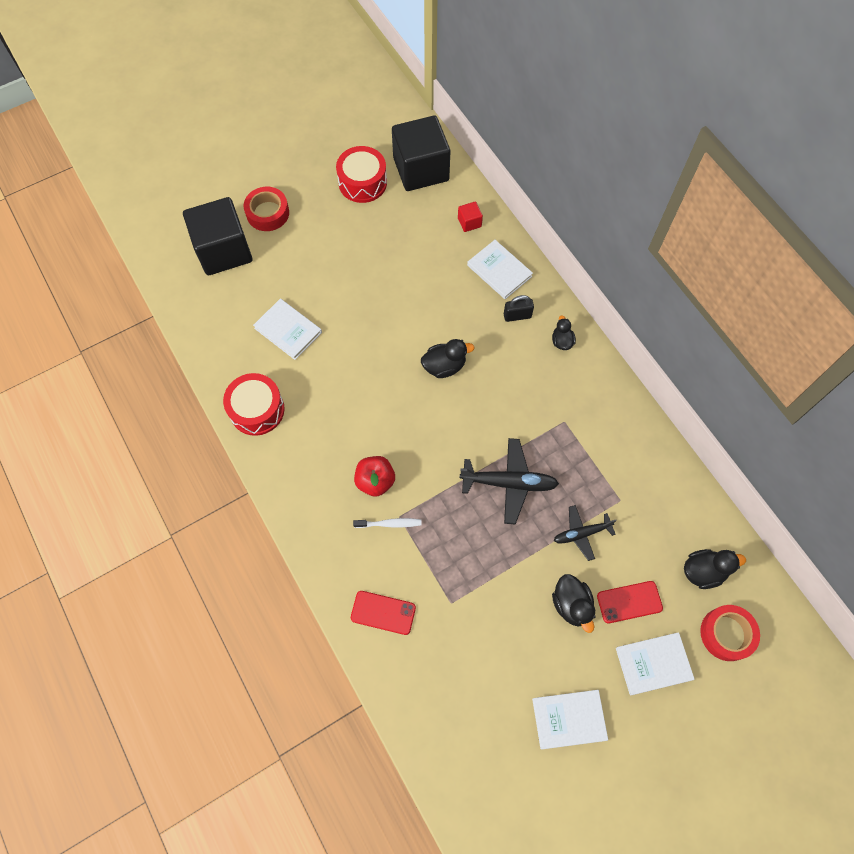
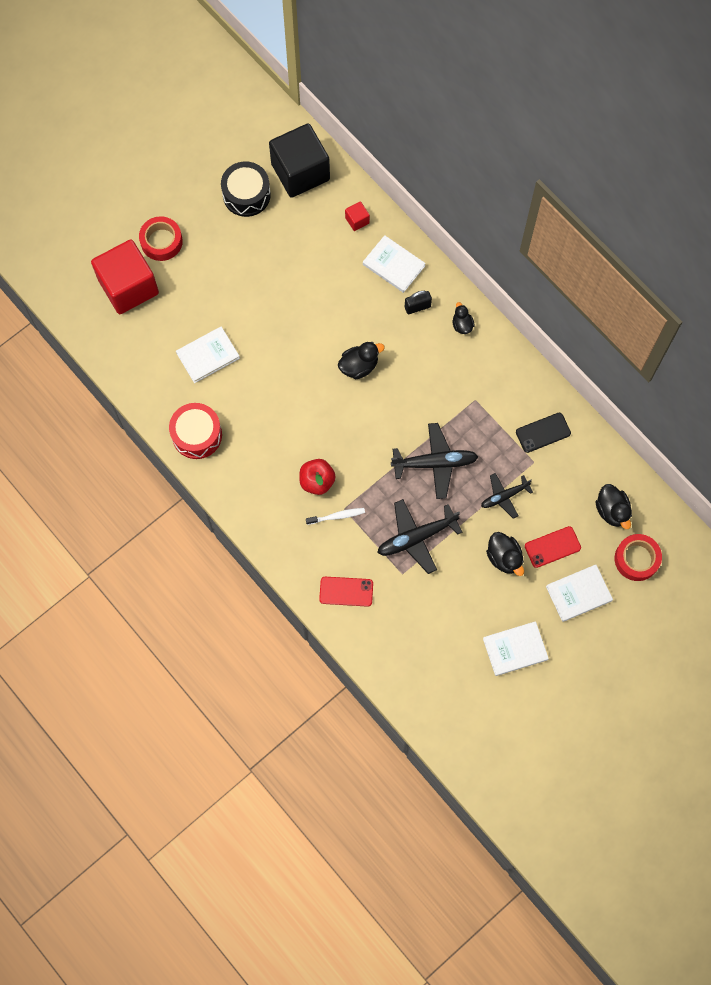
camera: 10 degrees left, 5 degrees up
black cube [183,197,252,275] -> red cube [91,239,159,314]
white book [253,299,322,360] -> white book turned 60 degrees counterclockwise [176,326,240,383]
red drum [336,146,387,203] -> black drum [221,162,271,217]
black duck [684,549,746,589] -> black duck turned 90 degrees clockwise [596,484,632,529]
none -> black plane [377,499,462,574]
none -> black phone [516,413,571,453]

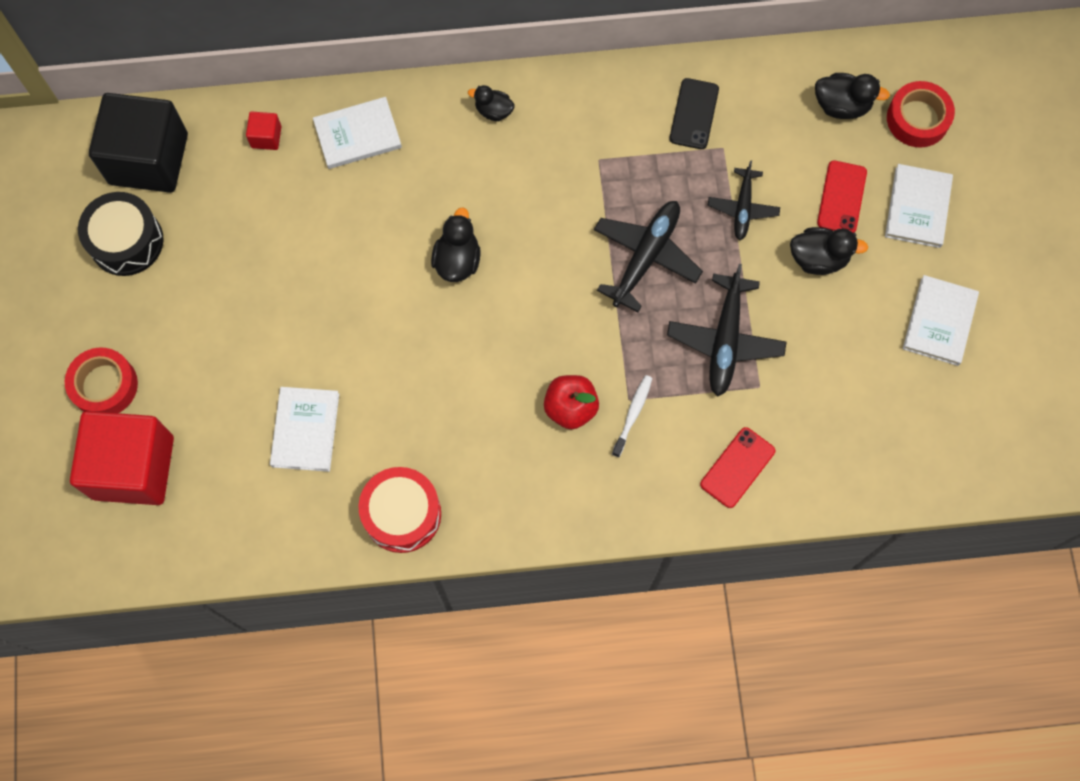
camera: 55 degrees left, 0 degrees up
black padlock [405,291,432,314] -> none

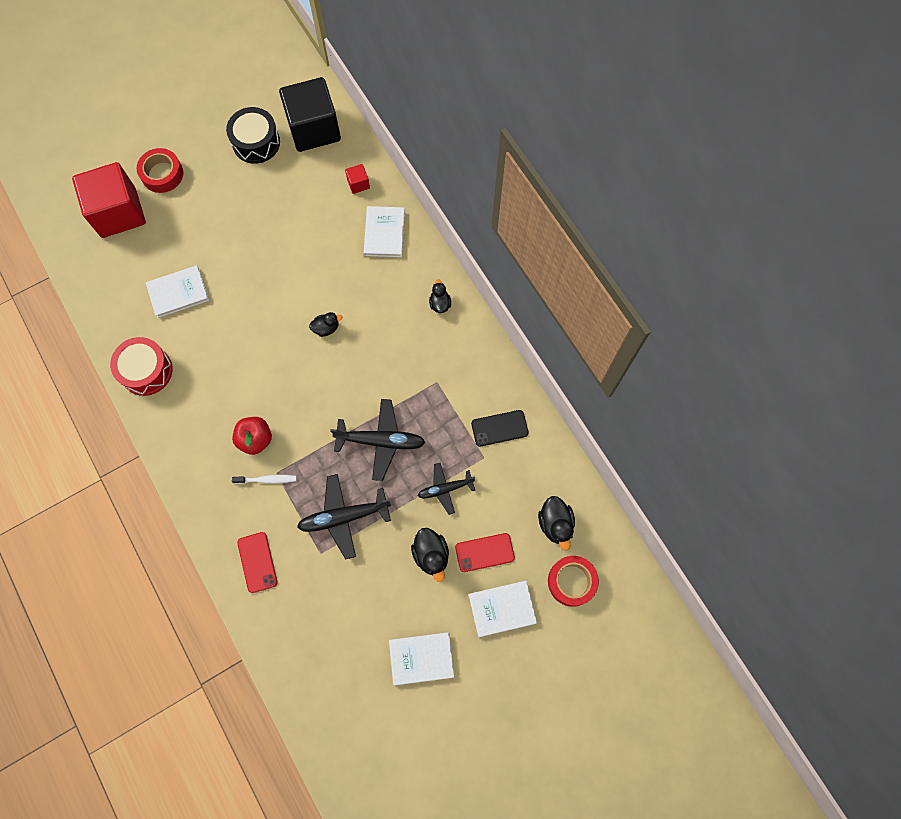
camera: 65 degrees right, 0 degrees up
white book [313,97,402,169] -> white book turned 45 degrees clockwise [364,206,405,257]
black duck [431,207,481,282] -> black duck [309,312,342,337], size x0.67
red phone [700,427,775,508] -> red phone turned 60 degrees clockwise [237,532,277,593]

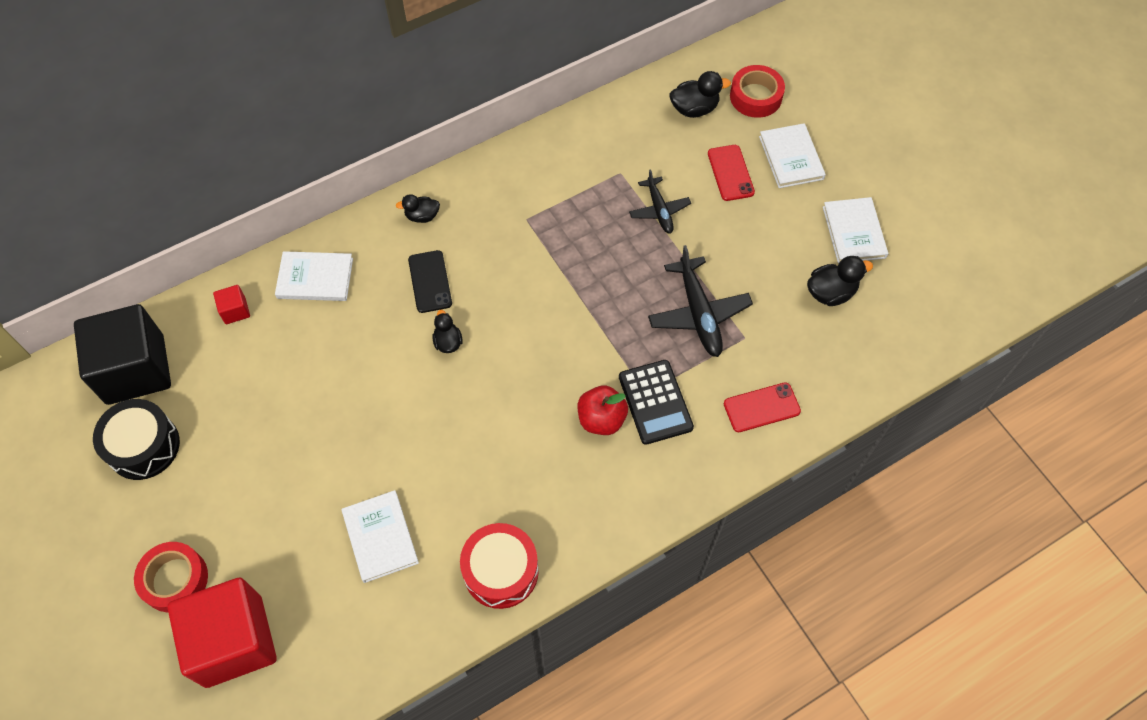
camera: 90 degrees left, 10 degrees down
white toothbrush [232,475,297,484] -> black calculator [619,360,694,445]
black plane [330,399,426,481] -> none
black duck [411,528,449,582] -> black duck moved to [807,256,873,306]
black phone [471,410,529,447] -> black phone moved to [408,250,452,313]

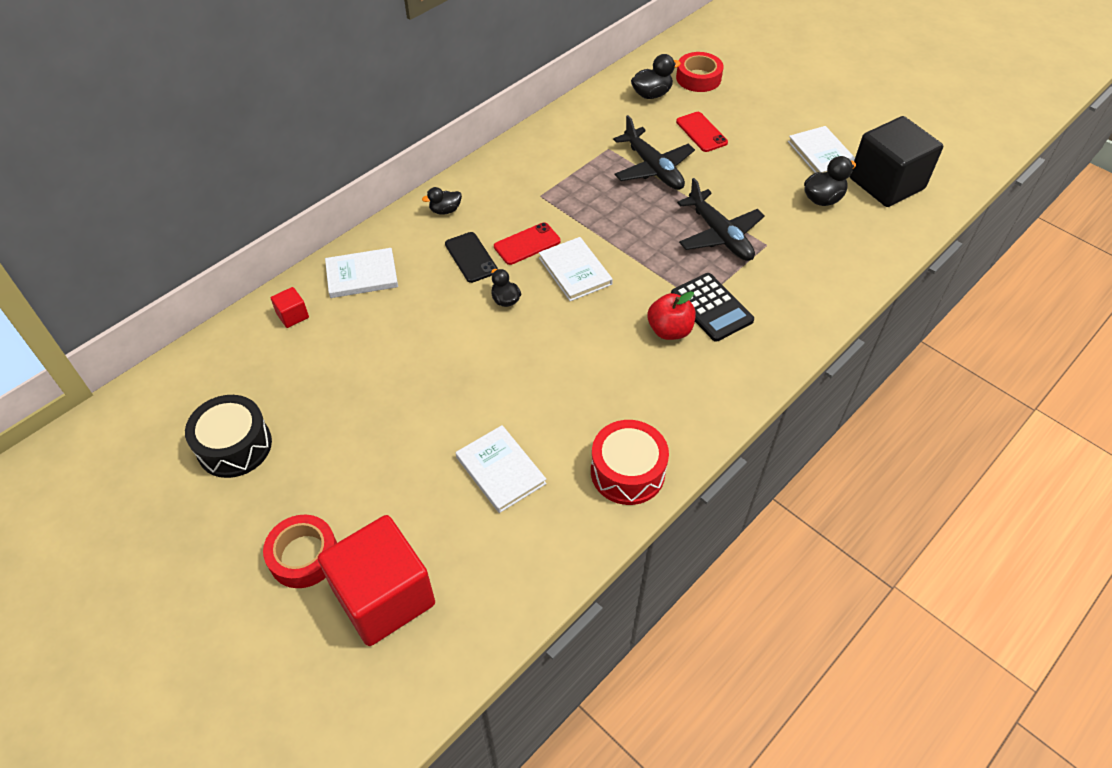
camera: 15 degrees left, 10 degrees down
black cube [74,304,171,405] -> black cube moved to [850,116,943,207]
black plane [629,169,691,234] -> black plane [613,115,695,190], size x1.59
red phone [724,382,801,432] -> red phone moved to [494,222,561,265]
white book [759,123,826,188] -> white book moved to [539,237,613,301]

